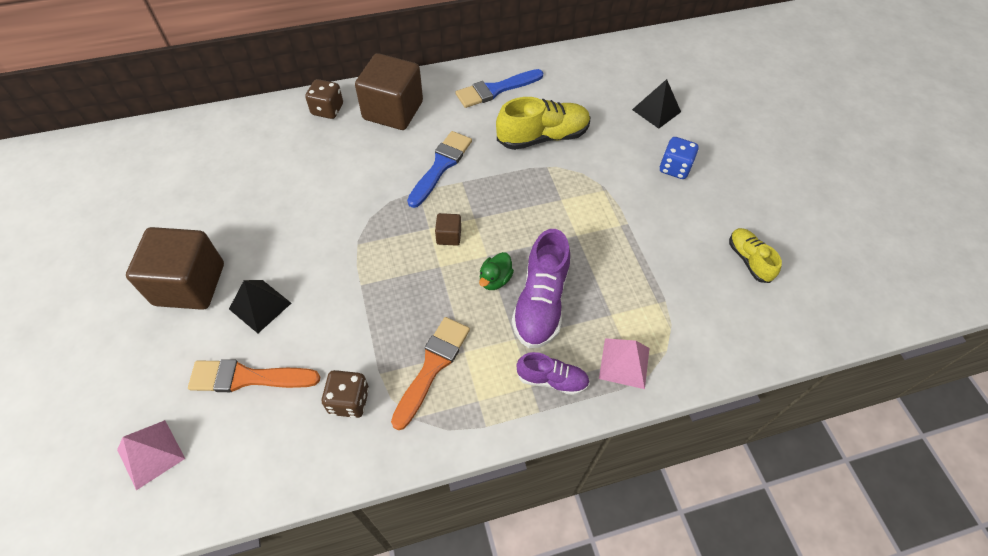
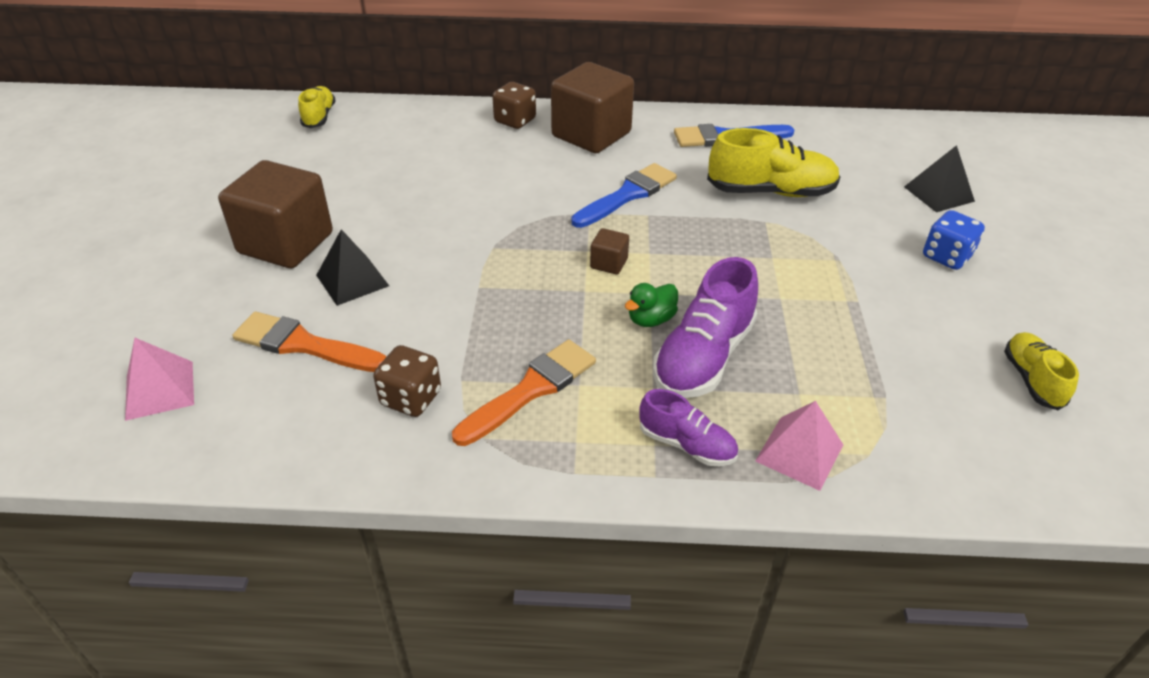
camera: 20 degrees right, 15 degrees down
none -> yellow shoe [298,86,336,128]

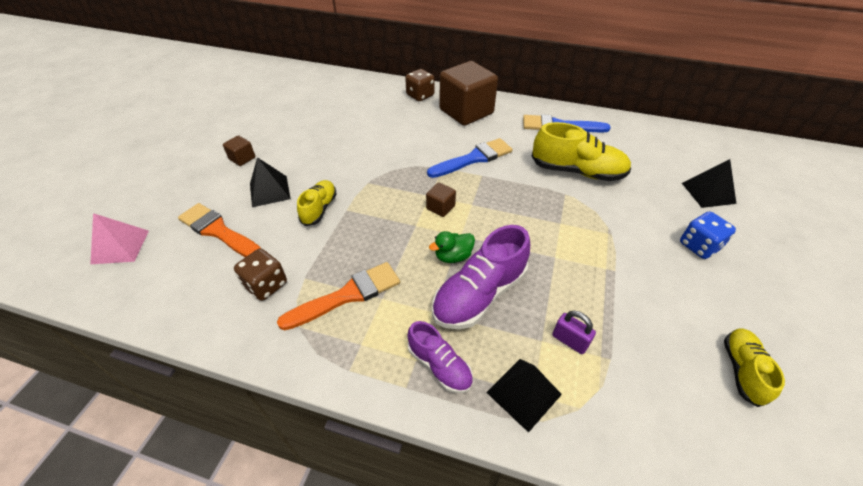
camera: 15 degrees right, 5 degrees up
brown cube [218,160,333,268] -> brown cube [223,135,255,166], size x0.42
yellow shoe [298,86,336,128] -> yellow shoe moved to [297,180,337,226]
pink pyramid [755,401,843,491] -> black pyramid [486,359,562,433]
none -> purple padlock [552,311,596,354]

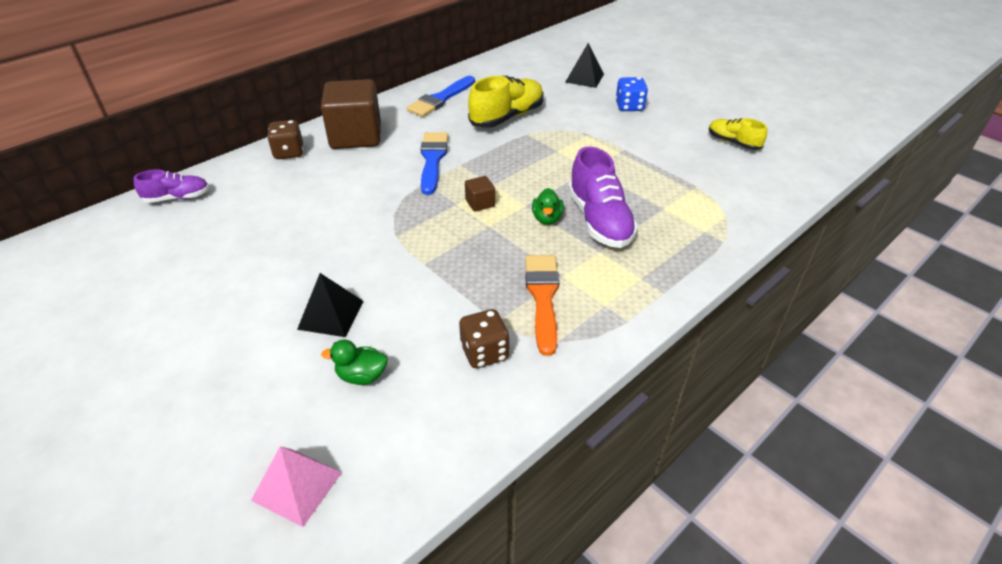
camera: 60 degrees left, 5 degrees down
orange brush [178,203,261,257] -> green duck [321,339,388,385]
brown cube [223,135,255,166] -> none
yellow shoe [297,180,337,226] -> none
purple shoe [408,321,473,393] -> purple shoe moved to [133,169,209,203]
black pyramid [486,359,562,433] -> none
purple padlock [552,311,596,354] -> none

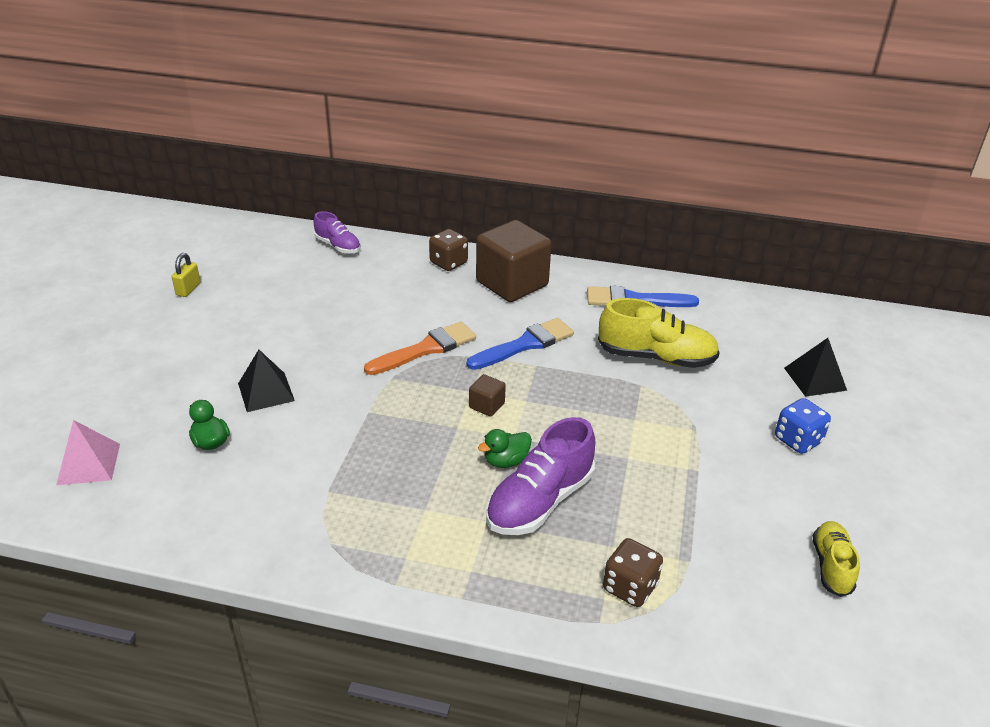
camera: 55 degrees right, 5 degrees down
brown dice [459,309,510,368] -> brown dice moved to [603,538,663,607]
orange brush [525,255,560,356] -> orange brush moved to [364,322,476,375]
none -> yellow padlock [172,253,201,297]

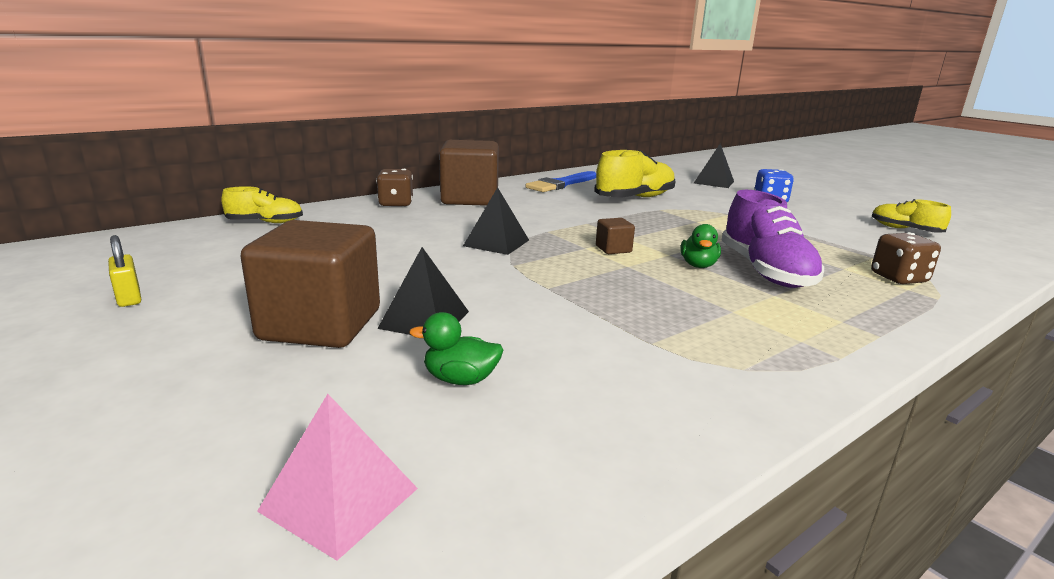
camera: 50 degrees left, 15 degrees down
purple shoe [314,211,361,253] -> yellow shoe [221,186,303,223]
orange brush [364,322,476,375] -> black pyramid [463,187,529,255]
blue brush [467,318,574,370] -> none
none -> brown cube [240,220,380,348]

